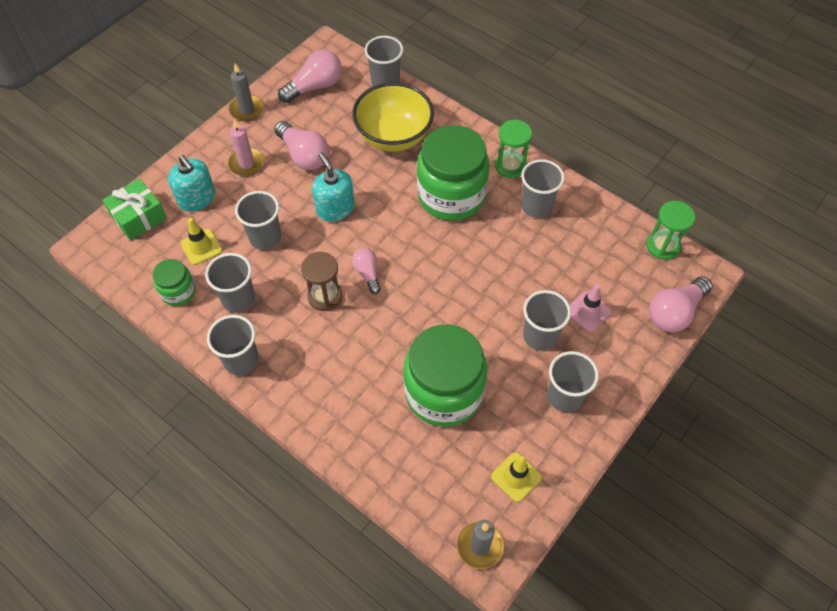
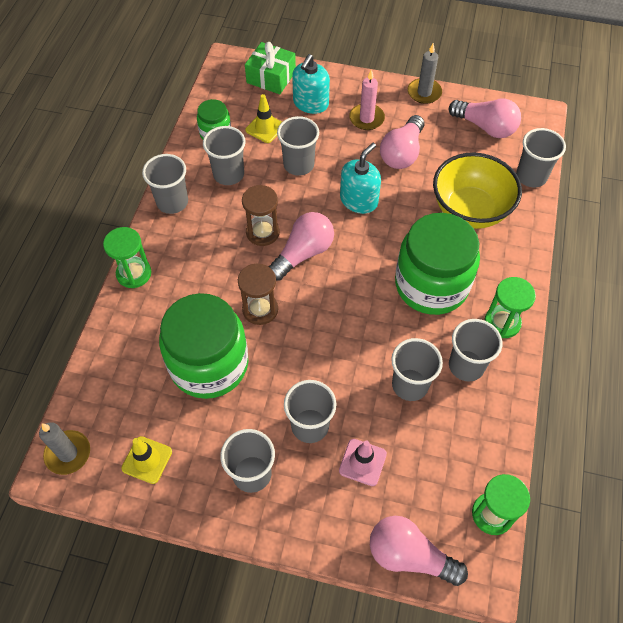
camera: 65 degrees right, 0 degrees up
pink light bulb [352,248,381,294] -> pink light bulb [268,212,334,281], size x1.67
none -> green hourglass [103,227,151,288]
none -> brown hourglass [238,263,278,325]
none -> grey cup [391,338,443,401]

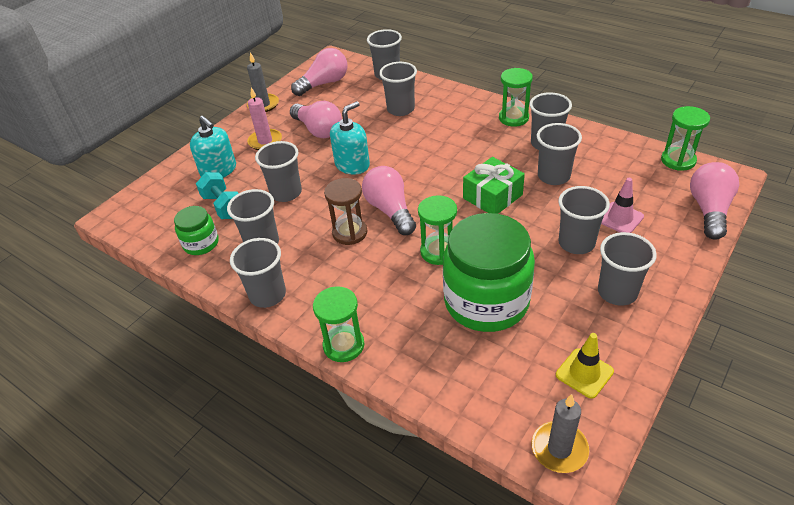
camera: 65 degrees left, 15 degrees down
brown hourglass [238,263,278,325] -> green hourglass [418,195,457,265]
green gift [245,42,296,94] -> green gift moved to [463,157,525,214]
yellow traffic cone [245,94,282,143] -> turquoise dumbbell [196,172,239,219]
turquoise soap dispenser [340,143,381,214] -> turquoise soap dispenser turned 75 degrees clockwise [330,101,370,175]
pink light bulb [370,516,468,586] -> pink light bulb turned 150 degrees clockwise [690,162,739,240]
green jar [395,213,480,315] -> none
yellow bowl [433,153,522,229] -> grey cup [379,62,417,116]

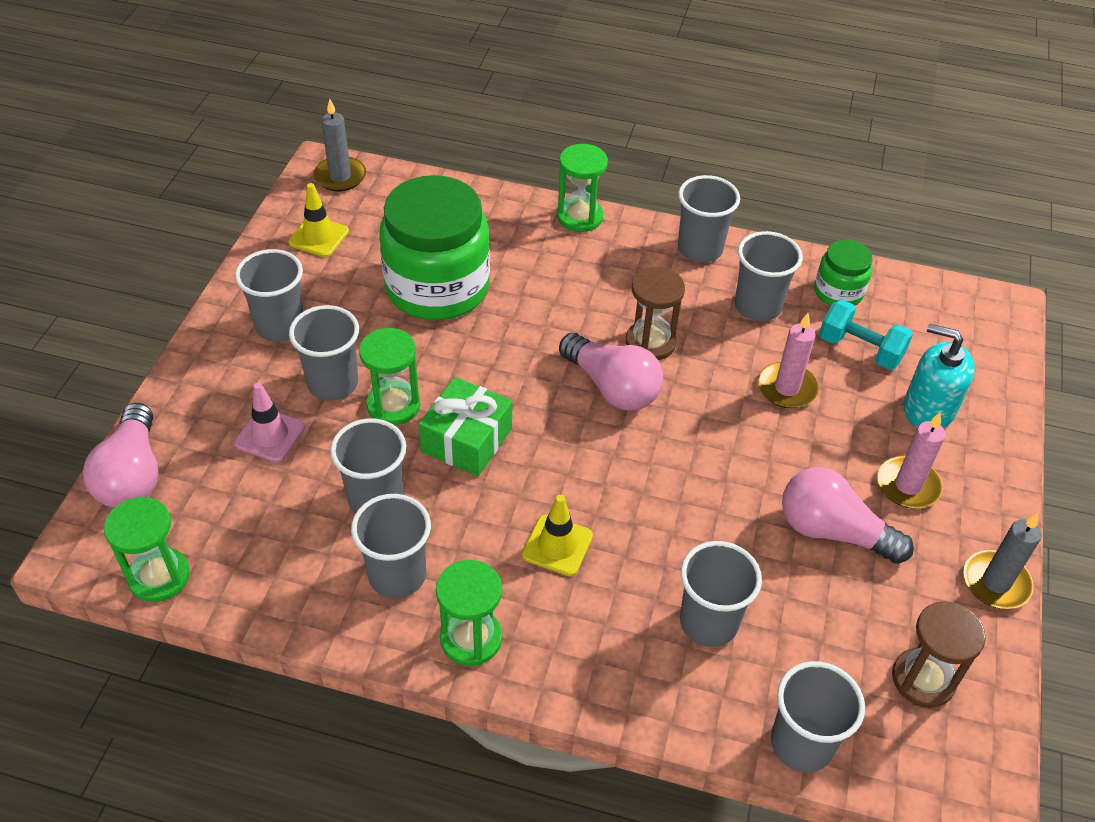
camera: 155 degrees right, 5 degrees up
grey cup [255,141,302,202] -> pink candle [758,313,819,408]
pink light bulb [291,48,347,96] -> brown hourglass [892,601,986,708]
turquoise soap dispenser [330,101,370,175] -> none
green hourglass [418,195,457,265] -> green hourglass moved to [359,328,420,425]
none -> yellow traffic cone [522,495,593,576]

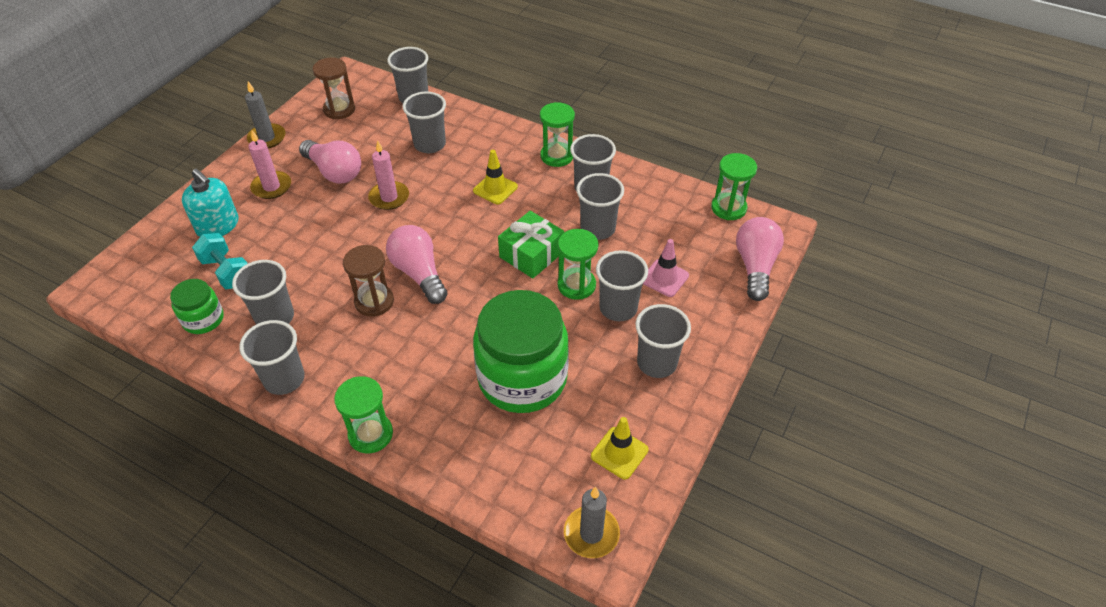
camera: 165 degrees left, 0 degrees up
pink candle [758,313,819,408] -> pink candle moved to [368,140,409,210]

